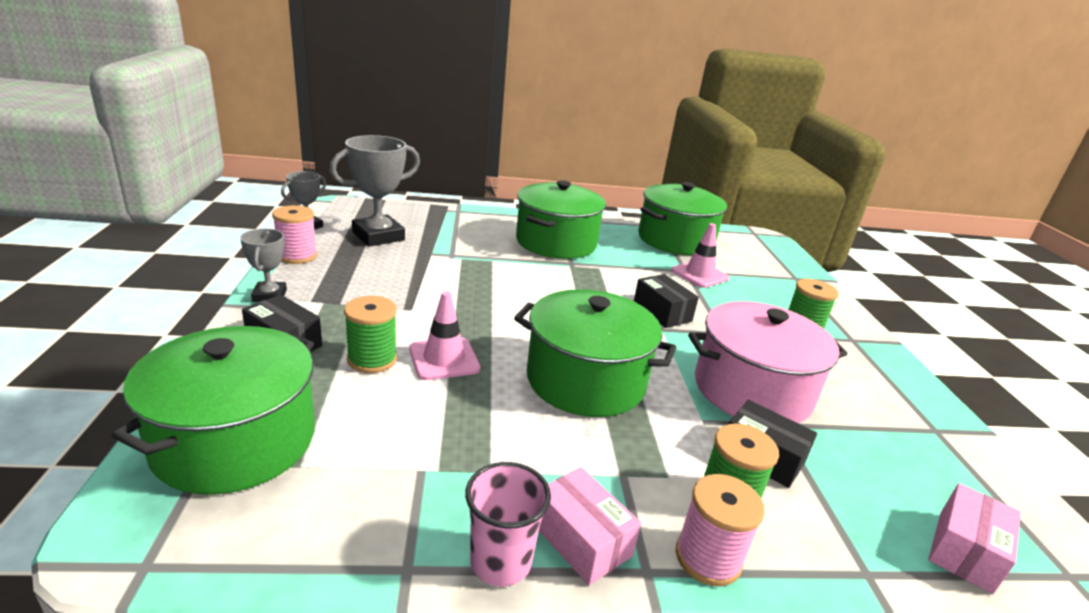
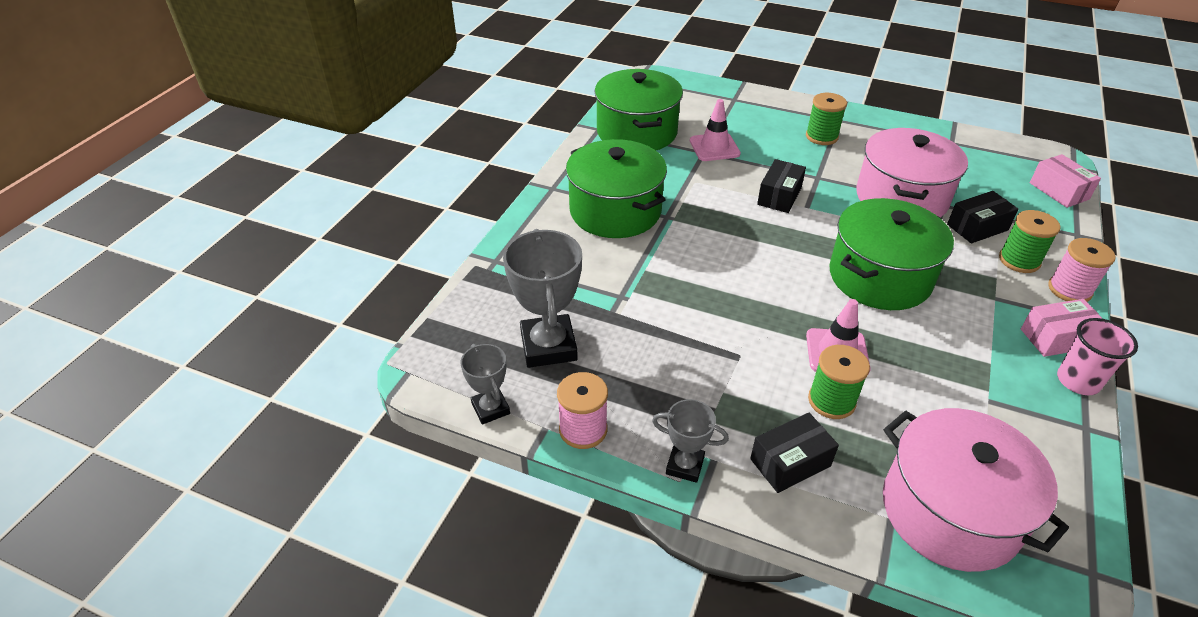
camera: 60 degrees left, 15 degrees up
green pot [112,326,315,495] -> pink pot [883,408,1069,572]
black box [634,274,699,328] -> black box turned 60 degrees counterclockwise [757,159,806,213]

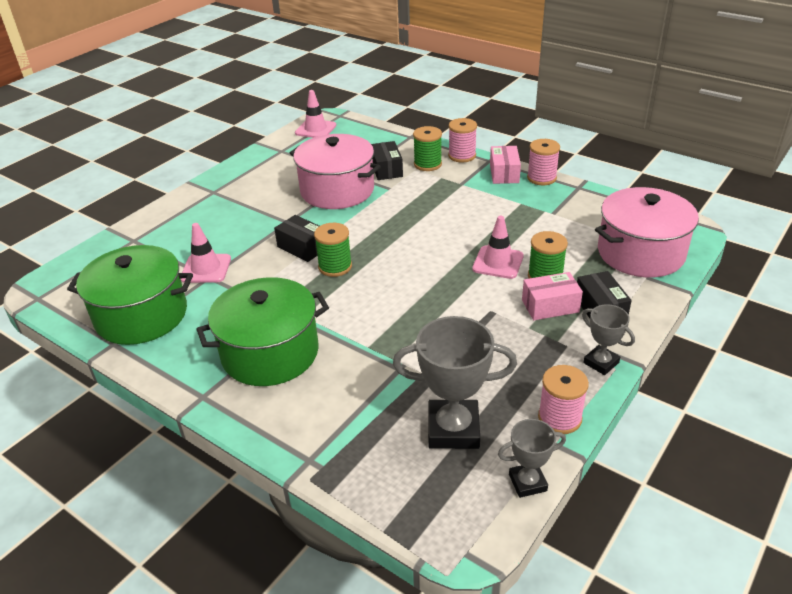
camera: 75 degrees left, 5 degrees down
grey trophy [652,399,729,483] -> grey trophy turned 75 degrees counterclockwise [582,304,635,375]
green spool [806,93,847,145] -> green spool moved to [314,223,352,277]
green pot [829,198,954,310] -> none
pink box [1030,154,1101,208] -> pink box moved to [522,272,583,320]
pink cup [1057,318,1138,395] -> pink spool [527,139,560,185]
none -> pink traffic cone [295,90,336,138]

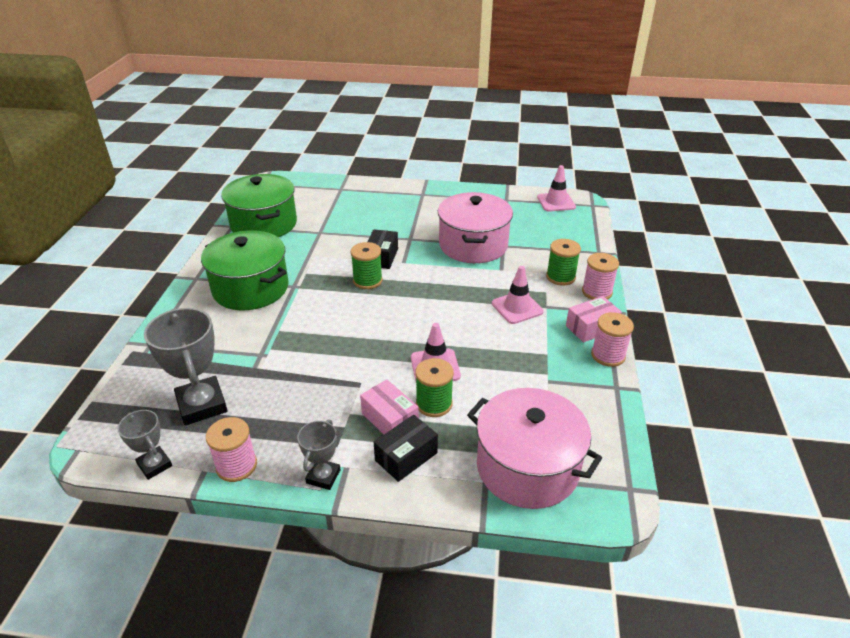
camera: 60 degrees right, 0 degrees up
pink traffic cone [180,223,231,283] -> pink traffic cone moved to [492,266,544,324]
black box [371,141,403,180] -> none

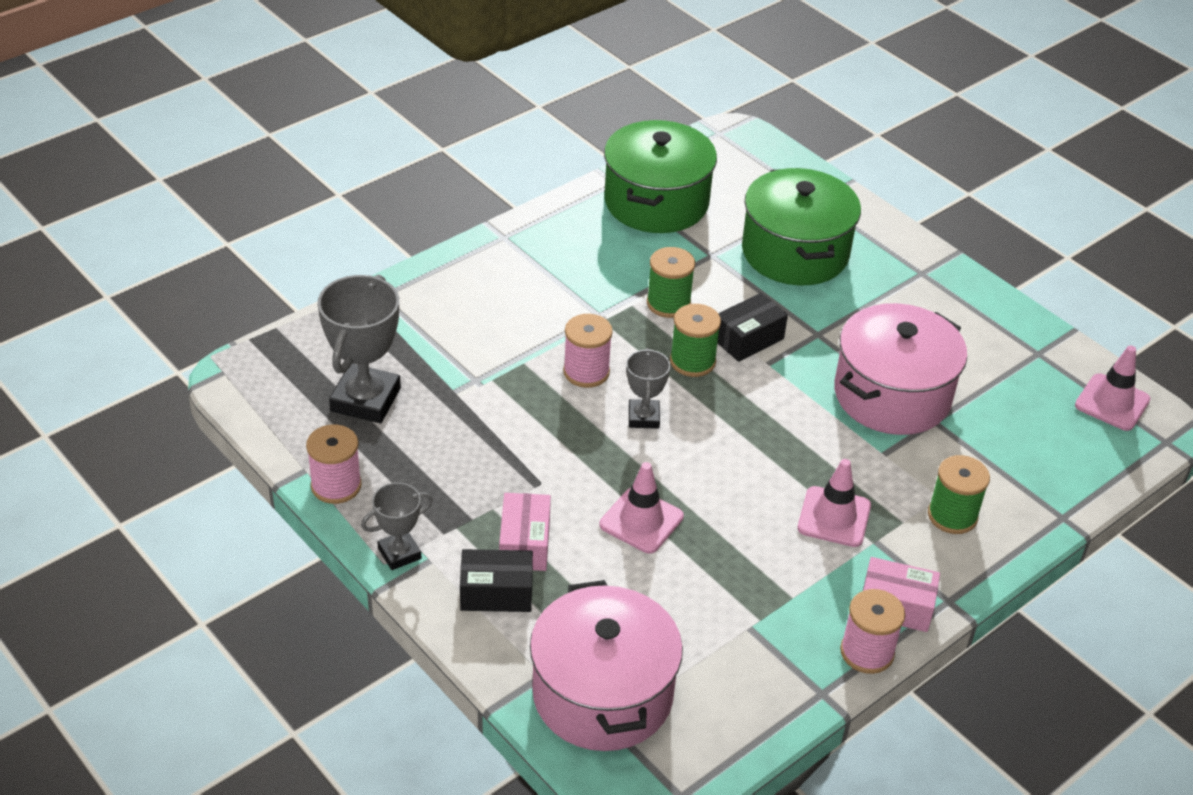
camera: 40 degrees right, 5 degrees up
grey trophy [118,410,172,480] -> grey trophy moved to [626,348,671,429]
green pot [201,230,289,310] -> green pot moved to [742,168,861,285]
green spool [415,358,454,417] -> green spool moved to [647,247,695,318]
pink spool [582,253,619,300] -> pink spool moved to [563,314,613,388]

